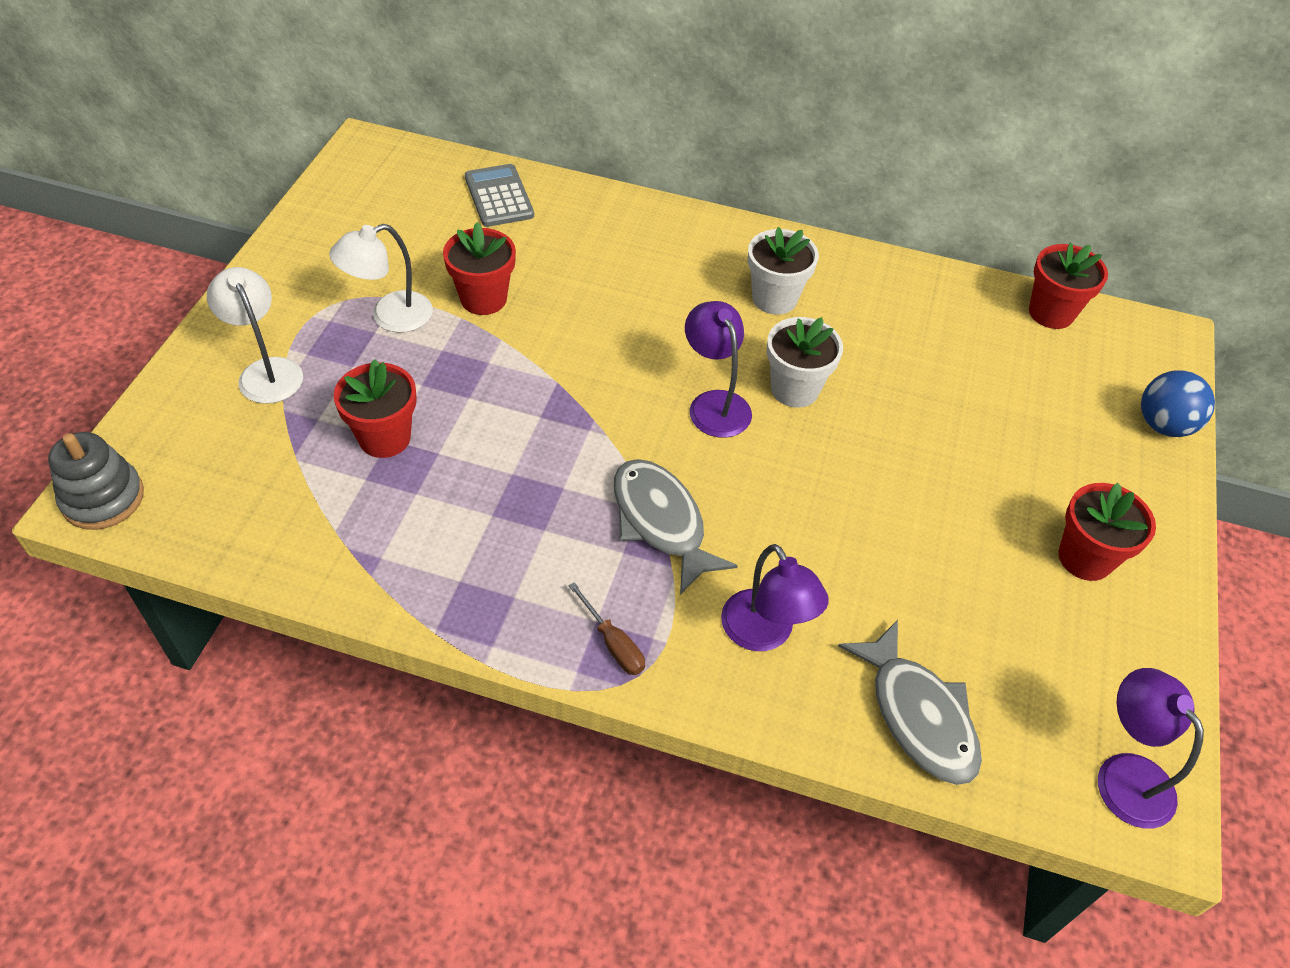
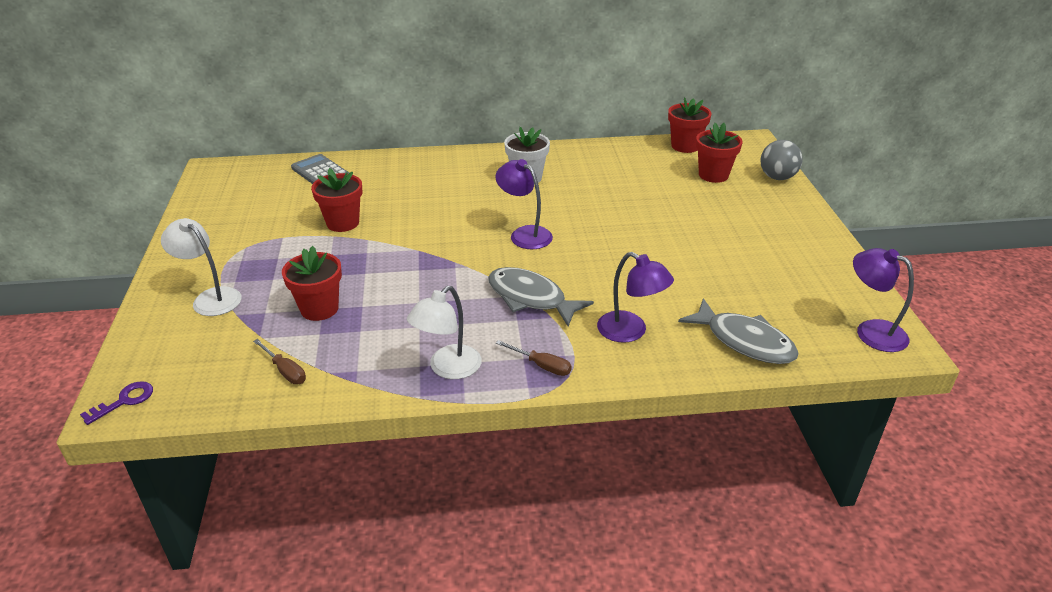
camera: 20 degrees left, 15 degrees down
grey stacking toy [48,432,144,530] -> purple key [80,381,153,425]
white lamp [329,224,433,333] -> white lamp moved to [407,286,482,379]
white flower pot [767,317,843,408] -> none
red flower pot [1058,483,1156,581] -> red flower pot moved to [696,123,742,183]
blue ball [1141,370,1215,437] -> grey ball [760,140,803,180]
none -> brown screwdriver [253,339,306,384]

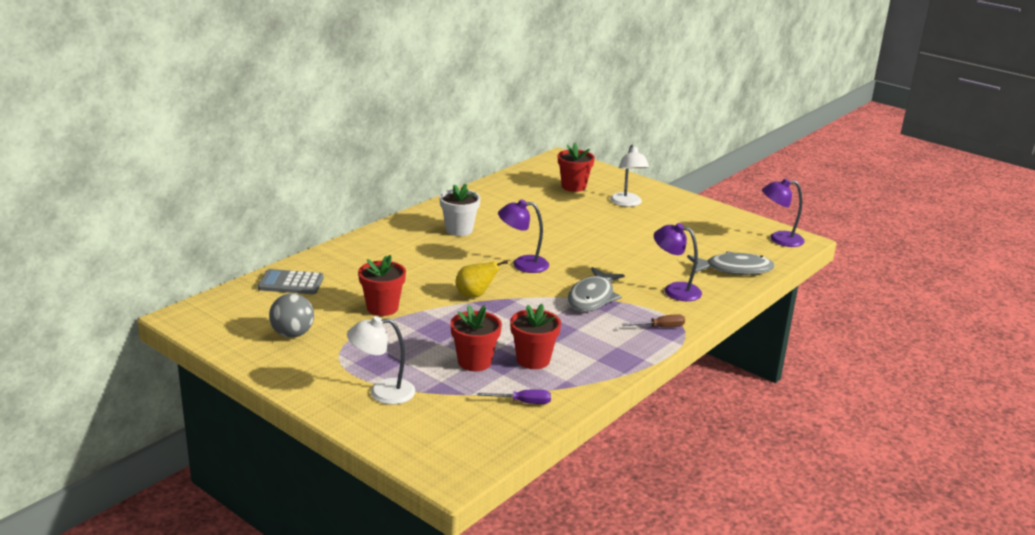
camera: 45 degrees left, 10 degrees down
purple key [80,381,153,425] -> none
brown screwdriver [253,339,306,384] -> purple screwdriver [477,390,551,404]
white lamp [407,286,482,379] -> white lamp moved to [610,145,649,207]
grey fish [488,267,594,327] -> grey fish turned 60 degrees counterclockwise [568,267,625,311]
purple lamp [597,252,674,343] -> purple lamp turned 150 degrees counterclockwise [654,223,702,301]
red flower pot [668,97,712,153] -> red flower pot moved to [510,304,561,369]
grey ball [760,140,803,180] -> grey ball moved to [269,293,314,338]
none -> yellow pear [455,260,508,298]

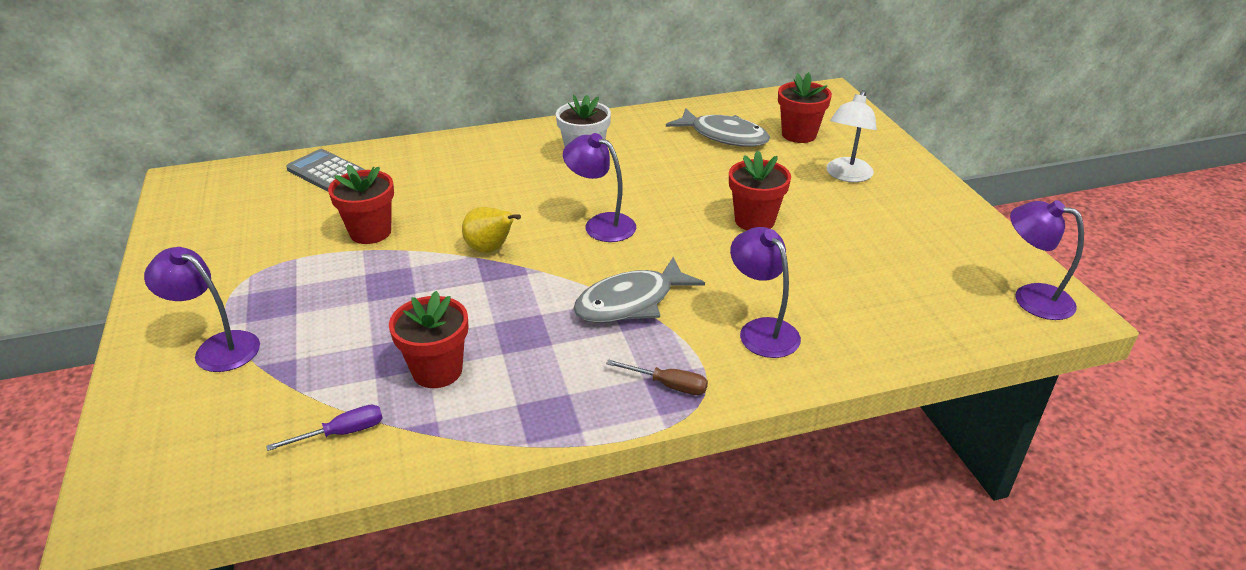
camera: 35 degrees right, 10 degrees up
grey ball [269,293,314,338] -> none
white lamp [347,316,416,405] -> purple lamp [144,247,260,372]
red flower pot [450,305,502,371] -> red flower pot moved to [729,151,791,230]
purple screwdriver [477,390,551,404] -> purple screwdriver turned 60 degrees counterclockwise [266,405,383,451]
grey fish [687,251,775,275] -> grey fish moved to [666,108,770,147]

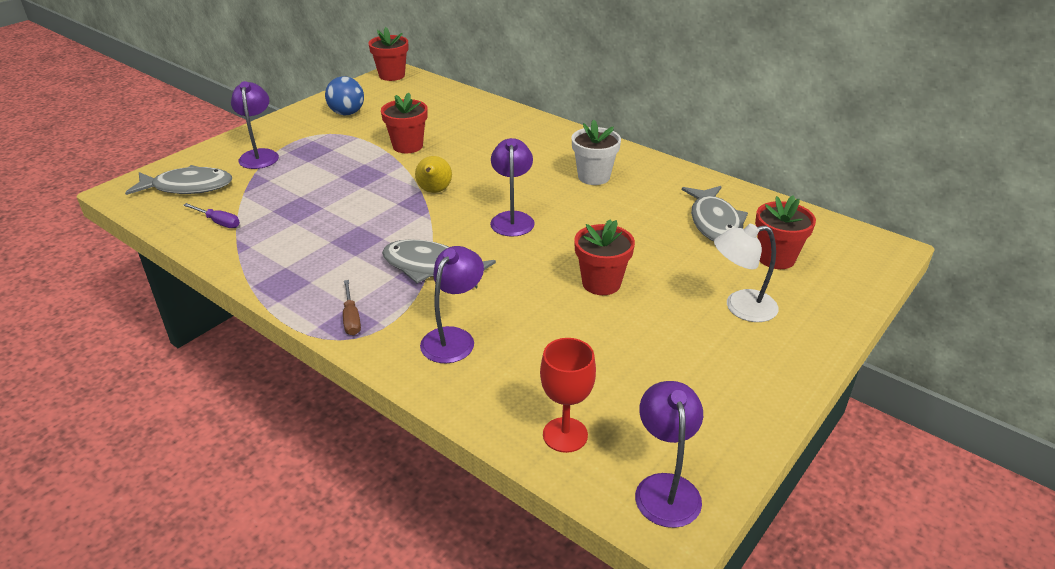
camera: 55 degrees right, 0 degrees up
grey calculator [286,149,365,192] -> none
red flower pot [389,291,468,388] -> red flower pot moved to [369,27,408,81]
none -> grey fish [125,165,232,195]
none -> blue ball [325,76,364,116]
none -> red goblet [540,338,596,453]

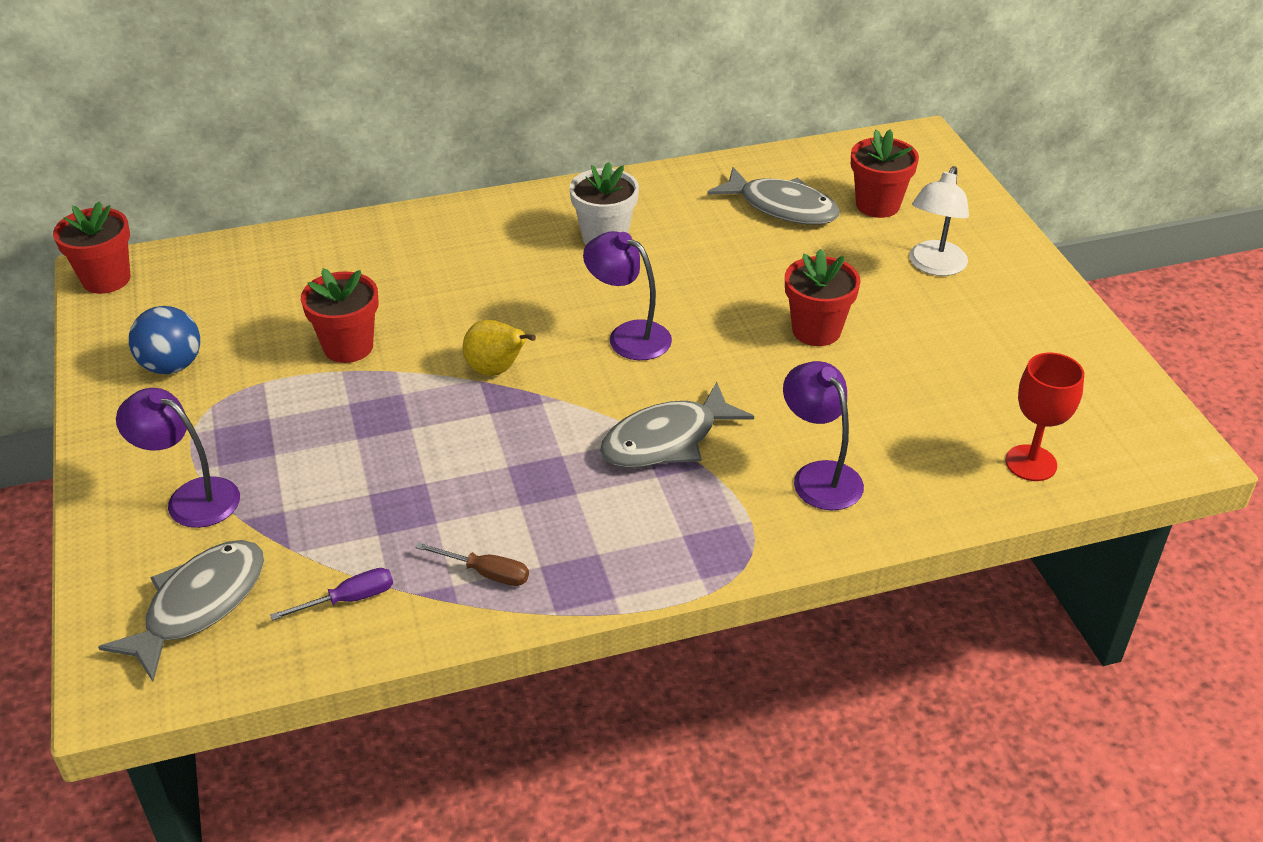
camera: 55 degrees left, 5 degrees up
brown screwdriver [343,280,361,336] -> brown screwdriver moved to [415,542,529,586]
purple lamp [635,381,703,528] -> none

